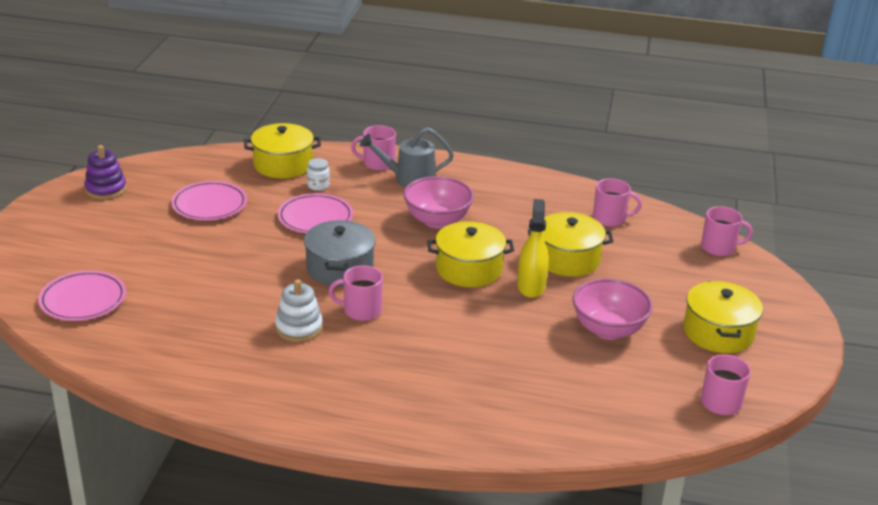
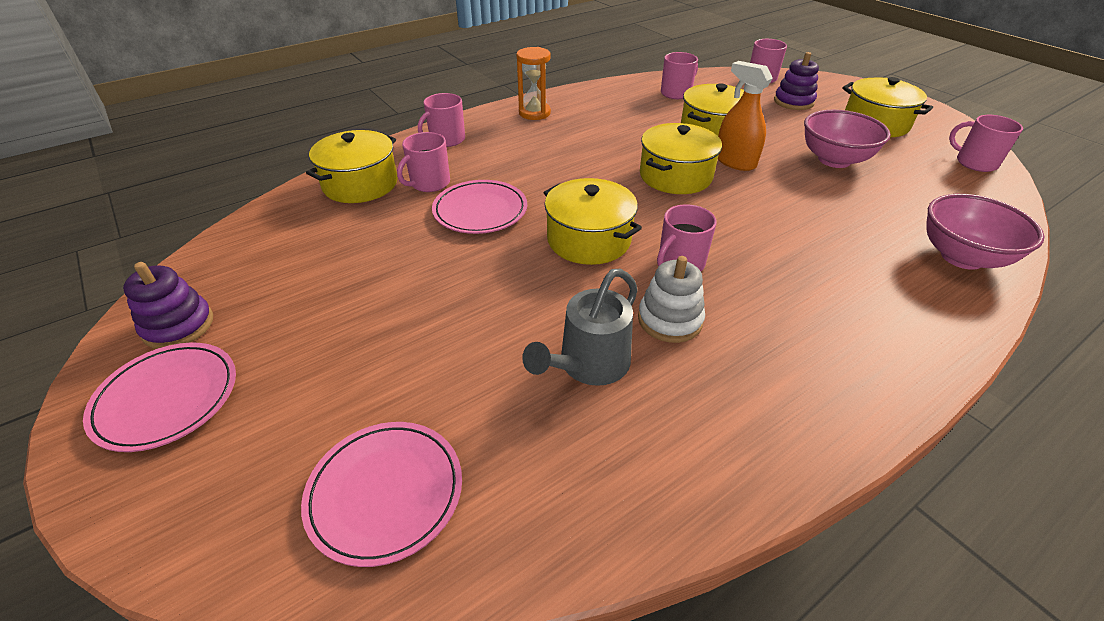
camera: 45 degrees left, 10 degrees up
pink plate [171,181,247,221] -> pink plate moved to [83,343,236,452]
grey pot [304,220,376,287] -> yellow pot [543,178,642,265]
white jar [307,158,330,191] -> pink mug [397,132,450,192]
grey watering can [360,127,454,188] -> grey watering can moved to [522,269,638,386]
pink bowl [403,176,474,228] -> pink bowl moved to [926,194,1045,270]
yellow spray bottle [517,199,549,298] -> orange spray bottle [718,61,773,171]
none -> orange hourglass [516,47,551,120]
none -> purple stacking toy [774,52,819,110]

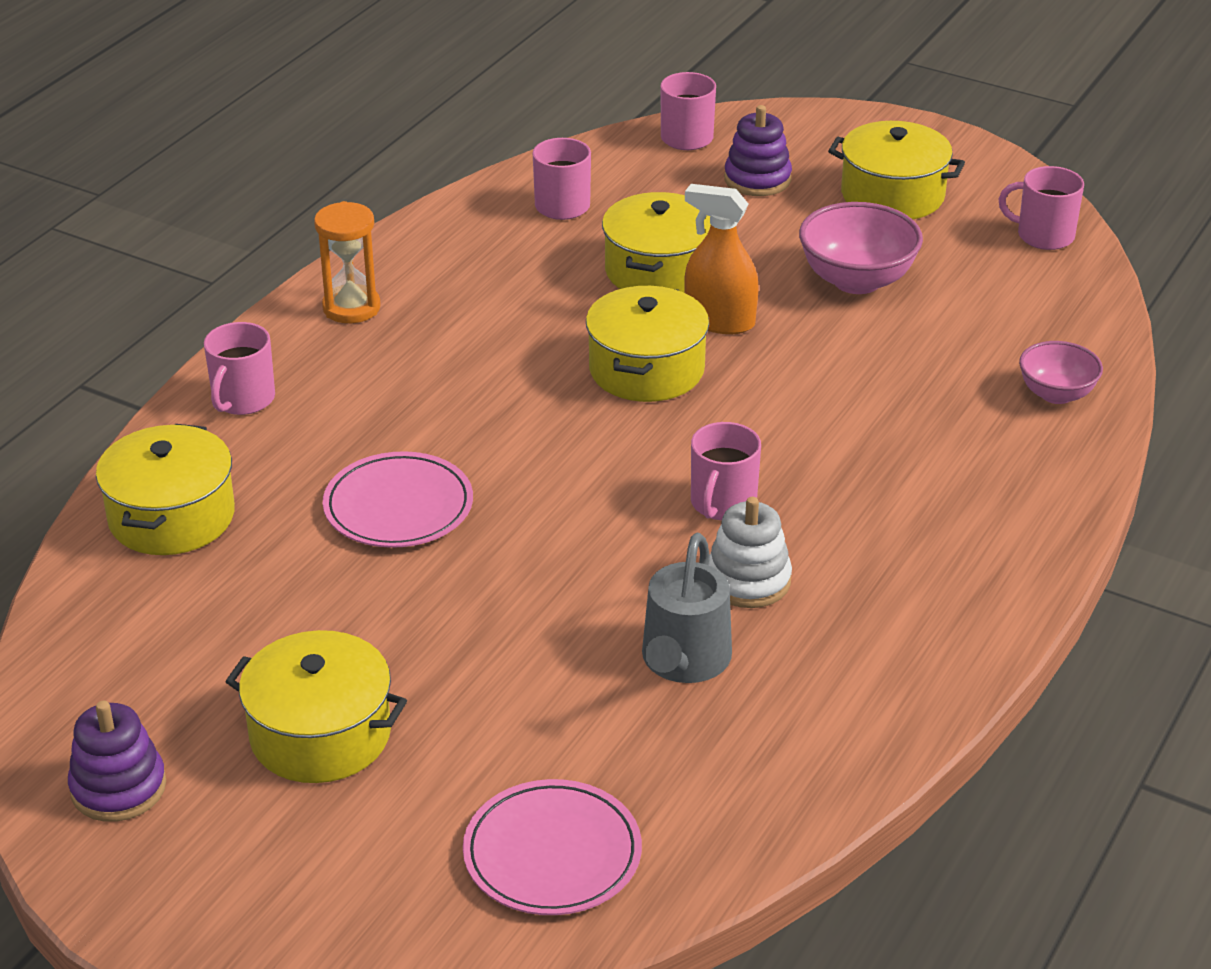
camera: 25 degrees left, 5 degrees down
pink plate [83,343,236,452] -> none
pink mug [397,132,450,192] -> none
yellow pot [543,178,642,265] -> yellow pot moved to [225,630,407,783]
pink bowl [926,194,1045,270] -> pink bowl [1019,341,1103,404], size x0.63

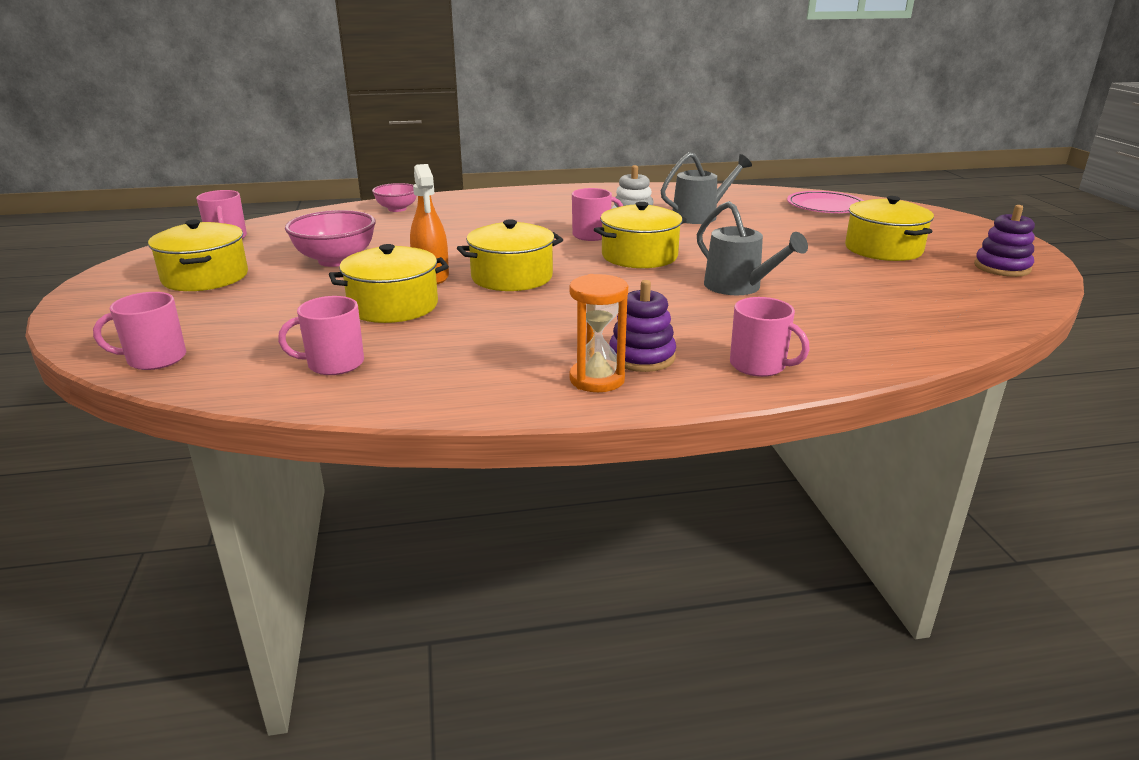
camera: 130 degrees left, 10 degrees down
yellow pot [96,424,235,555] -> yellow pot moved to [594,202,687,268]
pink mug [204,322,275,415] -> pink mug turned 60 degrees clockwise [730,297,810,377]
pink plate [323,451,473,548] -> grey watering can [697,201,808,295]
purple stacking toy [724,105,792,196] -> purple stacking toy moved to [609,280,676,372]

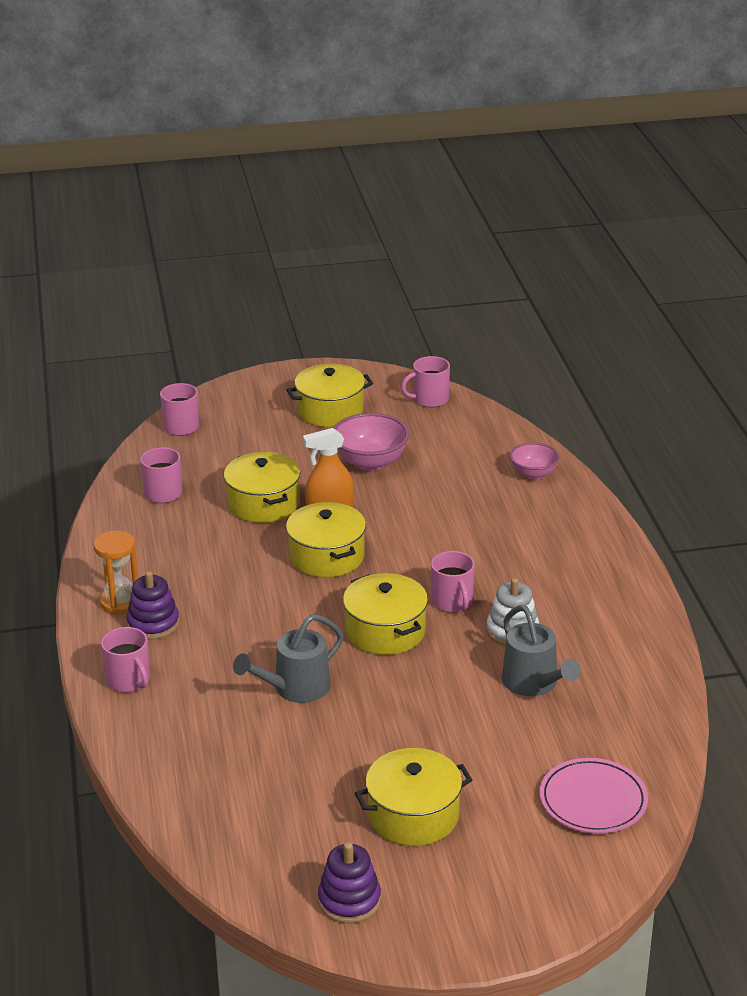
camera: 90 degrees right, 5 degrees up
pink mug [730,297,810,377] -> pink mug turned 75 degrees counterclockwise [101,627,150,692]

